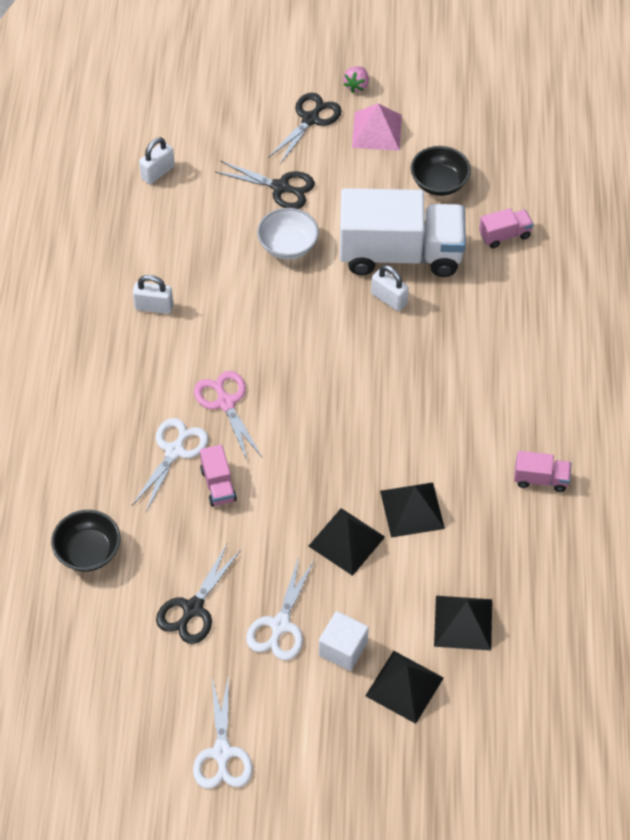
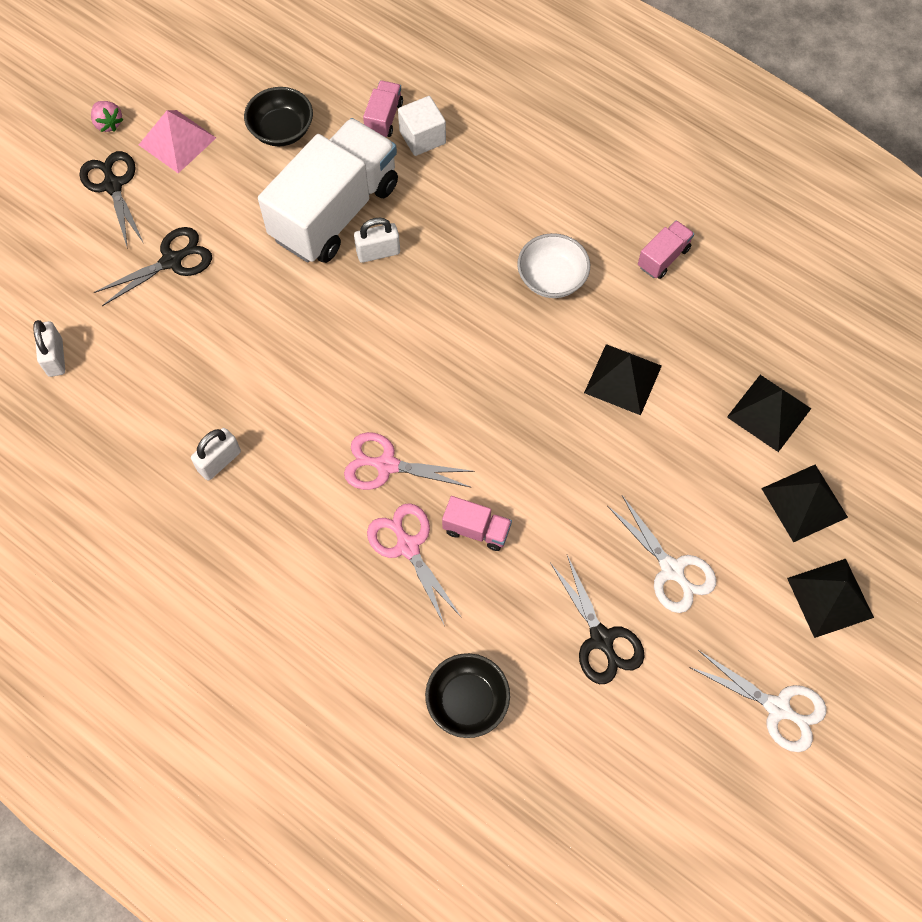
camera: 55 degrees left, 10 degrees up
white scissors [131,418,208,512] -> pink scissors [367,503,462,626]
white bowl [257,208,319,260] -> white bowl moved to [517,233,590,298]
black pyramid [309,508,385,576] -> black pyramid moved to [787,559,874,638]
white cube [319,611,369,671] -> white cube moved to [398,96,446,156]

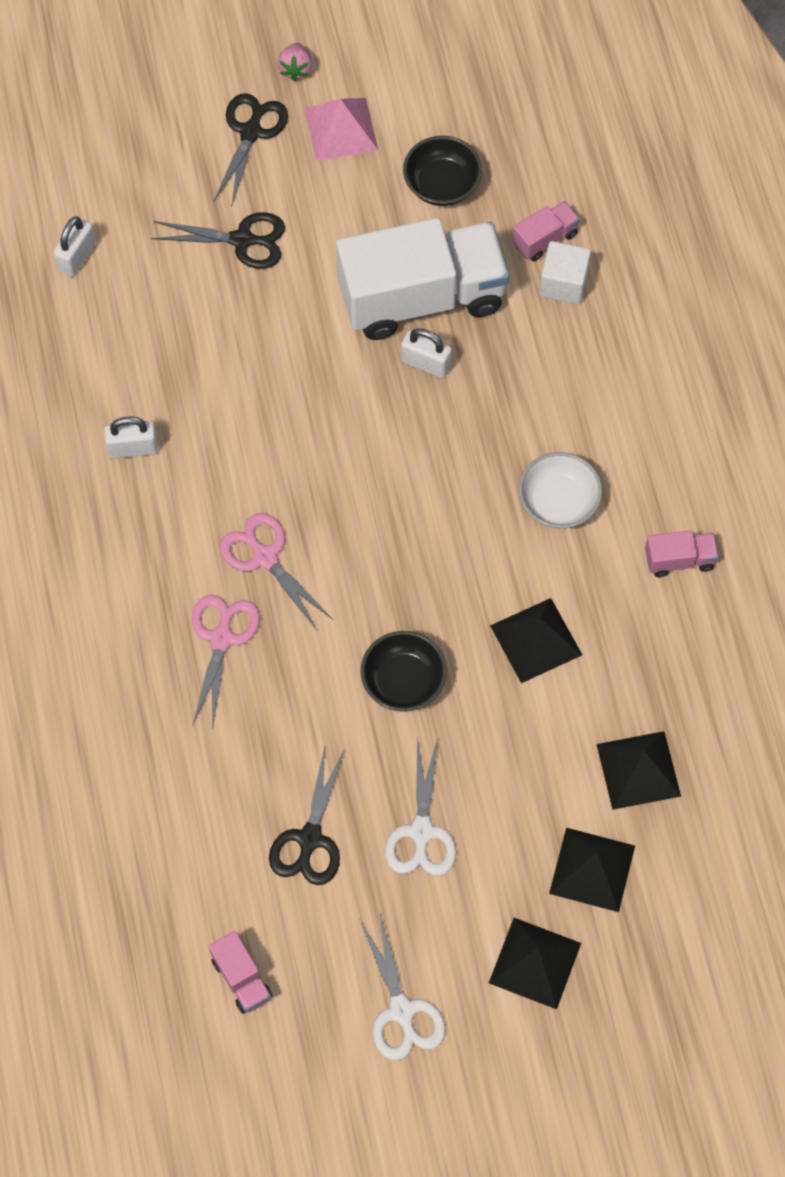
camera: 40 degrees right, 0 degrees up
black bowl [425,653,510,738] -> black bowl moved to [361,631,447,712]
pink truck [442,496,512,551] -> pink truck moved to [209,931,272,1014]

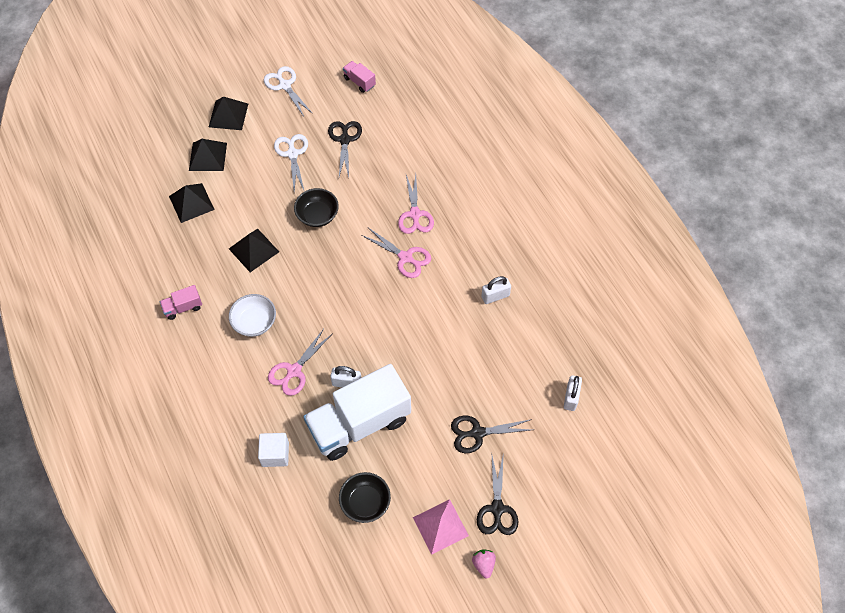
camera: 165 degrees right, 5 degrees down
pink truck [512,201,580,261] -> none
none -> pink scissors [268,329,332,396]

